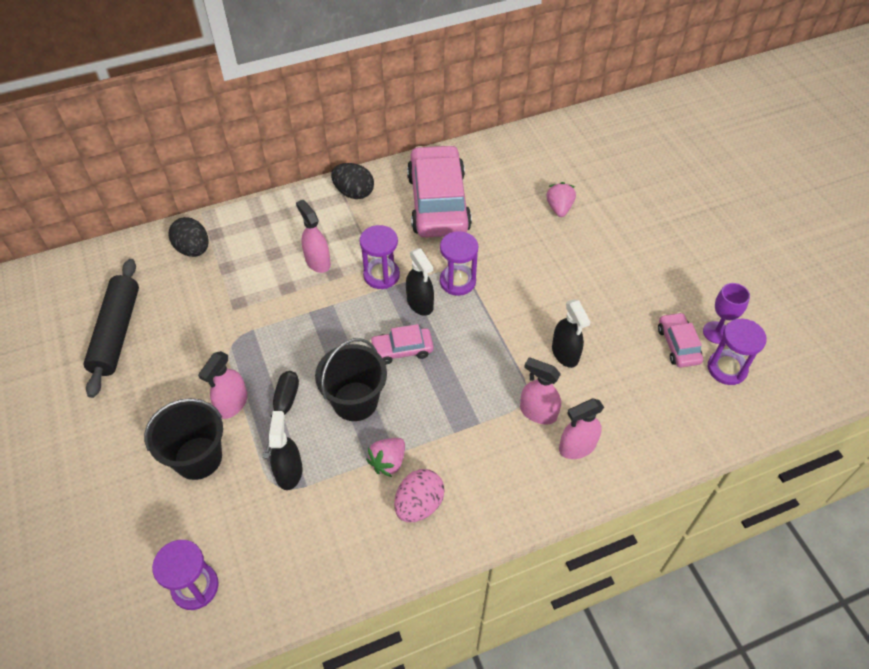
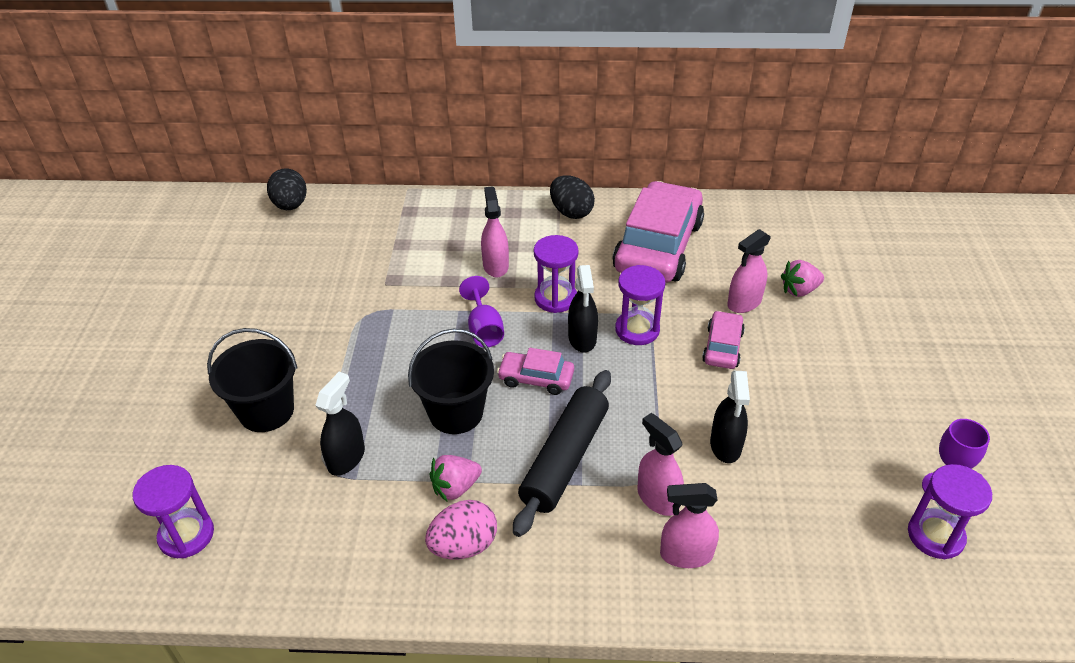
camera: 25 degrees right, 10 degrees down
black rolling pin [84,259,139,398] -> black rolling pin moved to [513,370,611,537]
black egg [168,217,209,257] -> black egg moved to [267,169,307,210]
pink spray bottle [198,351,248,419] -> pink spray bottle moved to [727,229,771,313]
black screwdriver [262,371,299,459] -> none
pink strawberry [546,182,576,217] -> pink strawberry turned 135 degrees counterclockwise [781,260,824,297]
pink car [658,312,703,367] -> pink car moved to [702,311,745,369]
none -> purple goblet [459,276,504,347]

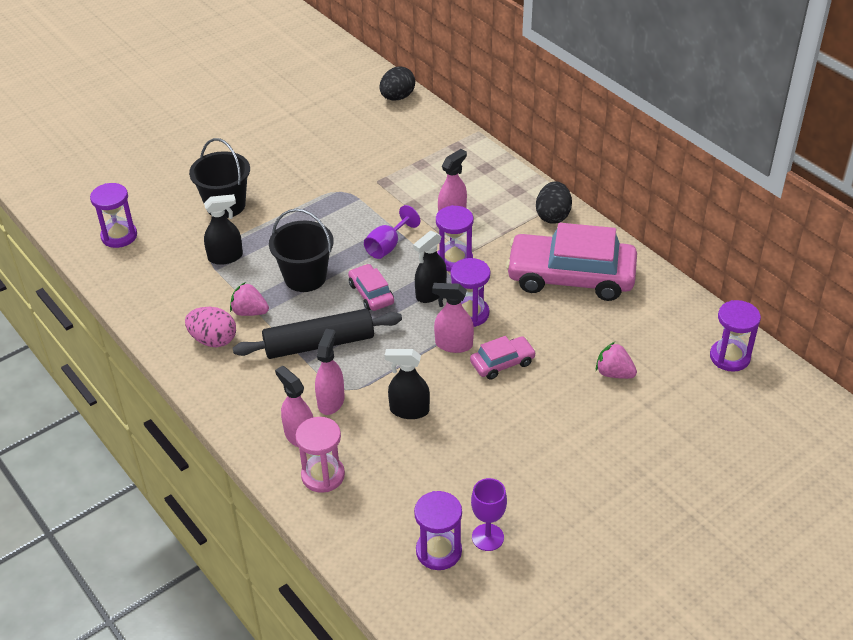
camera: 50 degrees right, 0 degrees up
pink car [612,181,704,283] -> pink car turned 150 degrees counterclockwise [506,223,637,301]
black spray bottle [710,371,750,463] -> black spray bottle turned 45 degrees clockwise [385,349,430,419]
pink spray bottle [727,229,771,313] -> pink spray bottle moved to [432,283,474,353]
none -> pink hourglass [295,417,345,493]
none -> purple hourglass [710,300,761,372]

